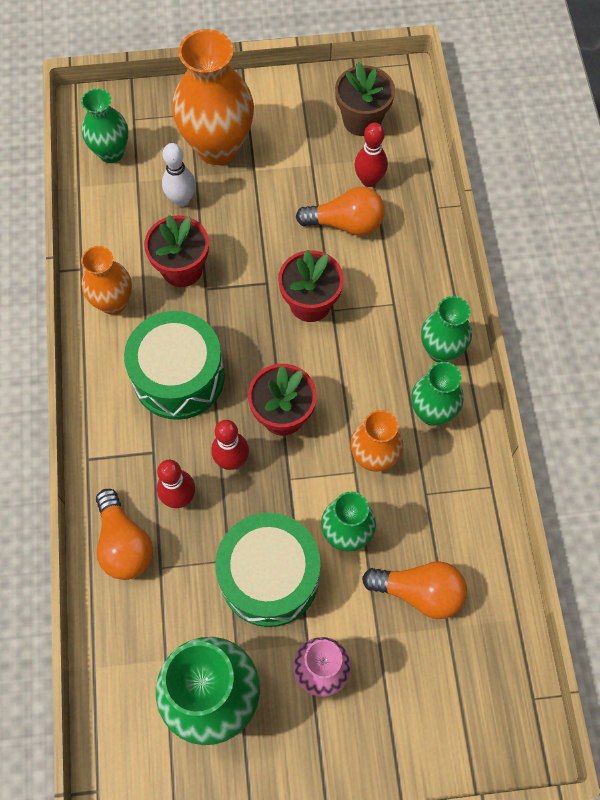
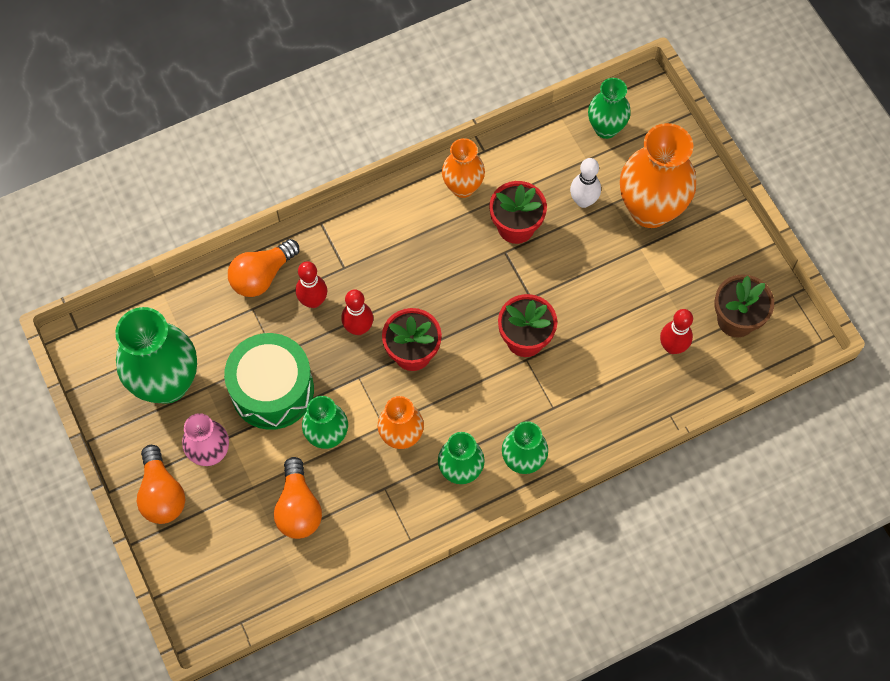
camera: 70 degrees right, 0 degrees up
green drum [124,311,225,420] -> none
orange light bulb [296,187,385,236] -> orange light bulb moved to [137,445,186,524]

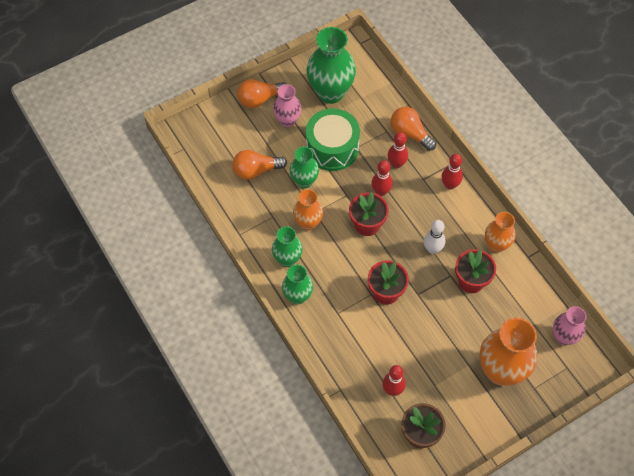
camera: 85 degrees right, 5 degrees down
white bowling pin [570,158,601,208] -> white bowling pin moved to [424,220,445,254]
green vase [588,78,630,139] -> pink vase [553,306,587,345]
none -> red bowling pin [442,154,463,190]

